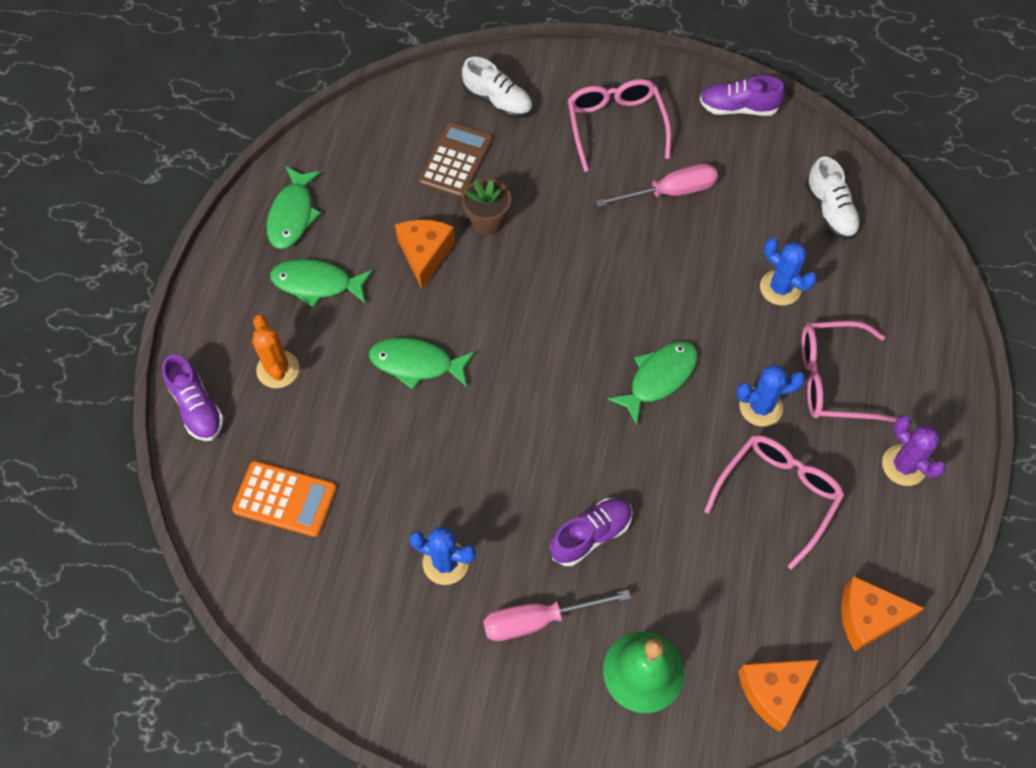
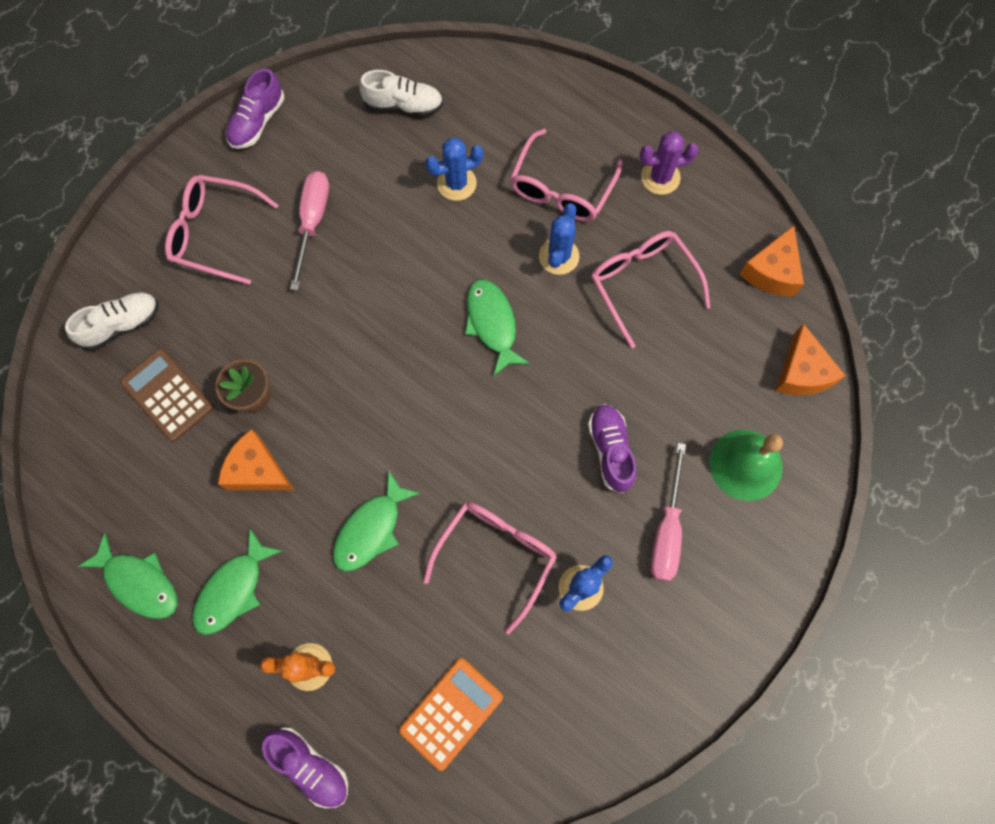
camera: 65 degrees left, 10 degrees up
purple shoe [162,355,224,441] -> purple shoe turned 45 degrees clockwise [262,727,348,808]
none -> pink glasses [423,502,557,634]

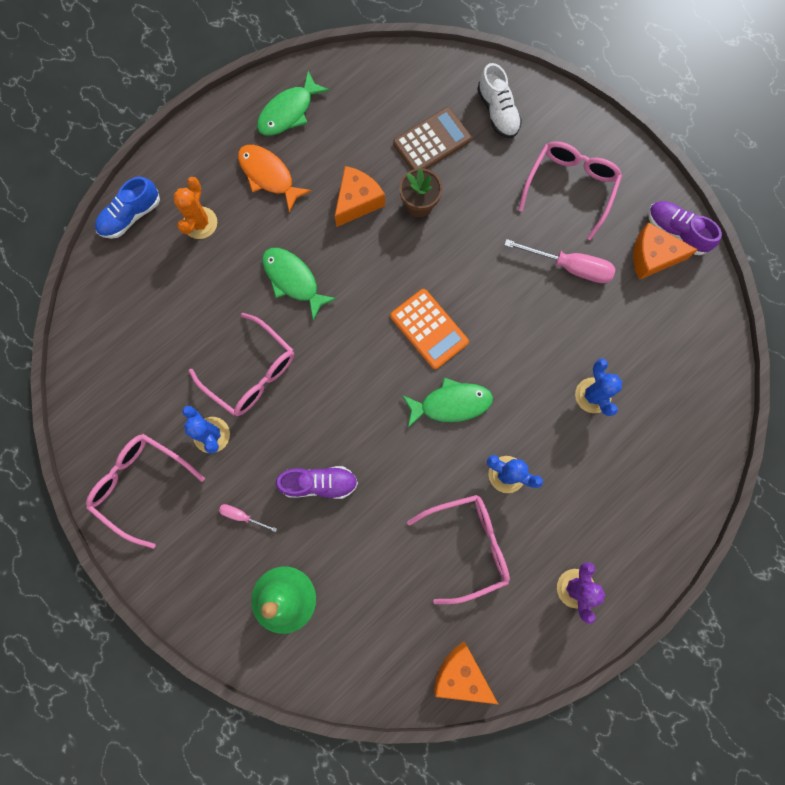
camera: 100 degrees right, 5 degrees up
green fish [192,529,282,635] -> orange fish [238,145,312,212]
purple shoe [262,727,348,808] -> blue shoe [95,177,160,239]
white shoe [359,70,443,117] -> none
orange calculator [399,658,503,771] -> orange calculator moved to [390,289,469,369]
pink glasses [510,129,623,221] -> pink glasses moved to [86,434,205,549]
pink screwdriver [650,443,686,581] -> pink screwdriver [219,504,277,532], size x0.51
orange cheese [775,323,846,395] -> orange cheese moved to [633,222,698,280]

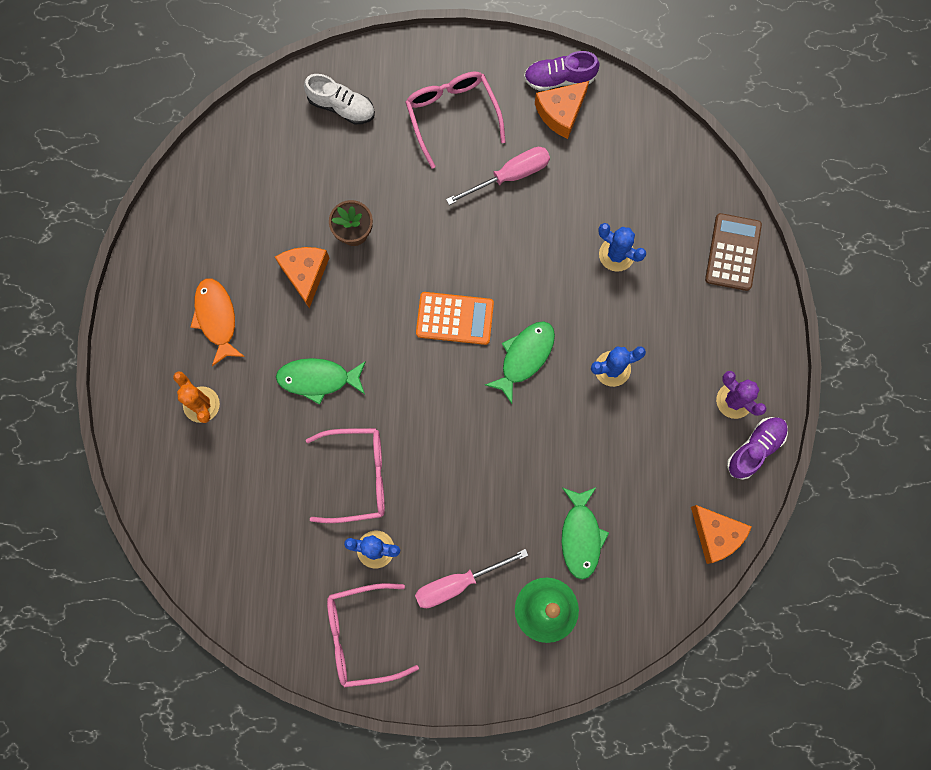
camera: 45 degrees left, 0 degrees up
blue shoe [95,177,160,239] -> none
pink screwdriver [219,504,277,532] -> pink screwdriver [415,549,528,608], size x1.95
orange fish [238,145,312,212] -> orange fish turned 75 degrees clockwise [190,278,245,366]
green fish [257,71,330,135] -> green fish moved to [561,487,609,580]
purple shoe [275,466,358,499] -> purple shoe moved to [727,417,788,480]
brown calculator [393,107,472,170] -> brown calculator moved to [705,213,762,291]
pink glasses [407,495,510,604] -> none
orange cheese [434,641,498,704] -> orange cheese turned 120 degrees counterclockwise [691,505,752,564]

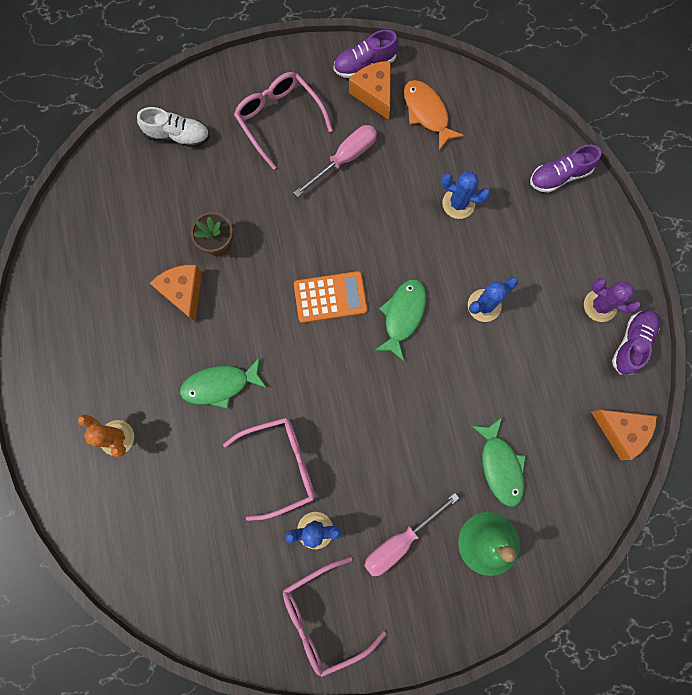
camera: 15 degrees left, 0 degrees up
orange fish [190,278,245,366] -> orange fish moved to [404,80,464,150]
orange cheese [535,81,589,139] -> orange cheese turned 120 degrees clockwise [349,61,391,120]
brown calculator [705,213,762,291] -> purple shoe [530,145,602,193]

